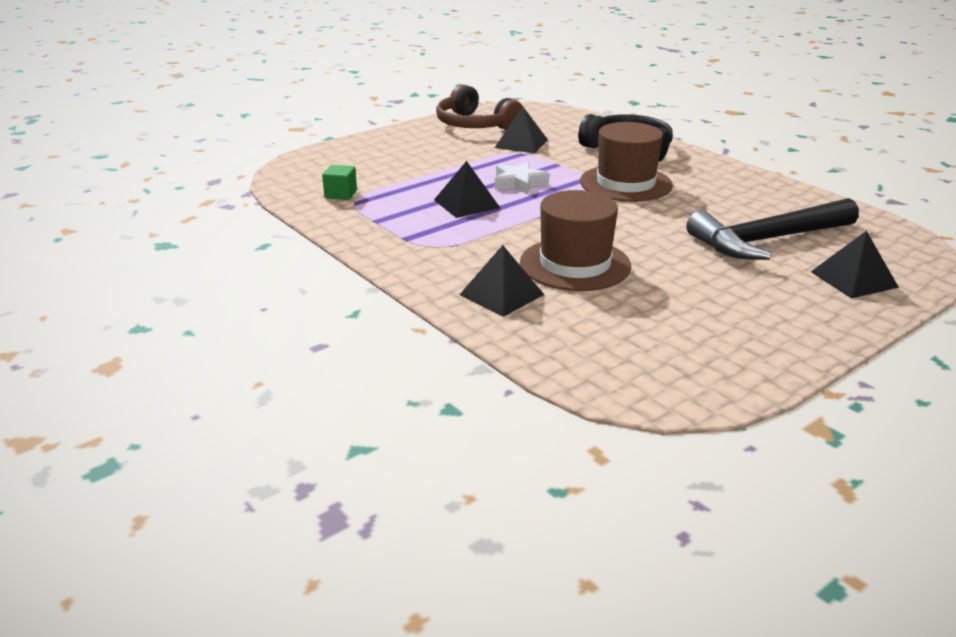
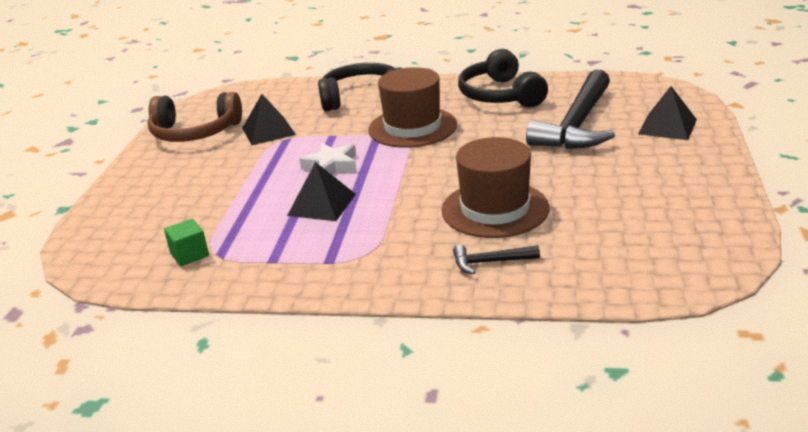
camera: 40 degrees left, 0 degrees up
black pyramid [460,245,545,317] -> black hammer [453,244,540,274]
none -> black headphones [458,49,548,107]

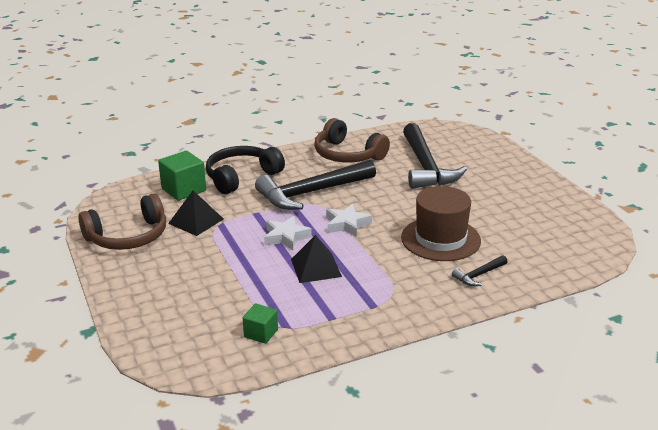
camera: 35 degrees left, 0 degrees up
brown hat [368,67,457,148] -> black hammer [255,160,376,210]
black headphones [458,49,548,107] -> brown headphones [314,118,390,163]
black pyramid [638,86,697,140] -> none
none -> green cube [158,151,206,201]
none -> white star [326,204,372,237]

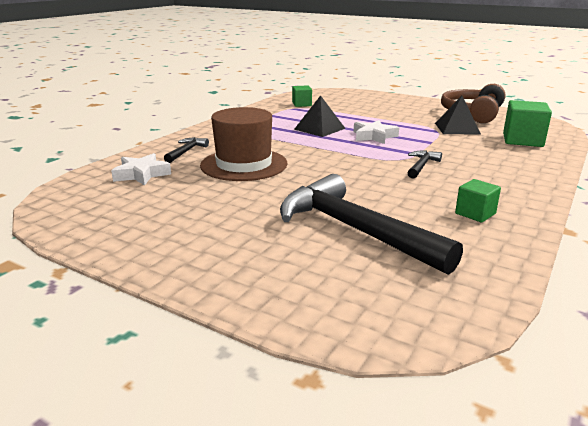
camera: 145 degrees right, 5 degrees down
black headphones [206,146,285,194] -> none
black hammer [255,160,376,210] -> black hammer [408,150,442,179], size x0.43
brown headphones [314,118,390,163] -> green cube [455,179,501,222]
white star [326,204,372,237] -> white star moved to [111,153,171,186]

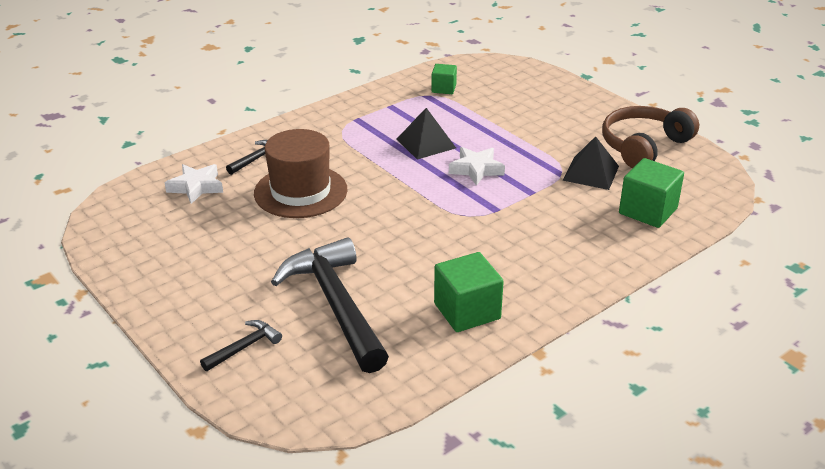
camera: 20 degrees right, 10 degrees up
black hammer [408,150,442,179] -> black hammer moved to [200,320,282,371]
green cube [455,179,501,222] -> green cube [434,252,504,332], size x1.68

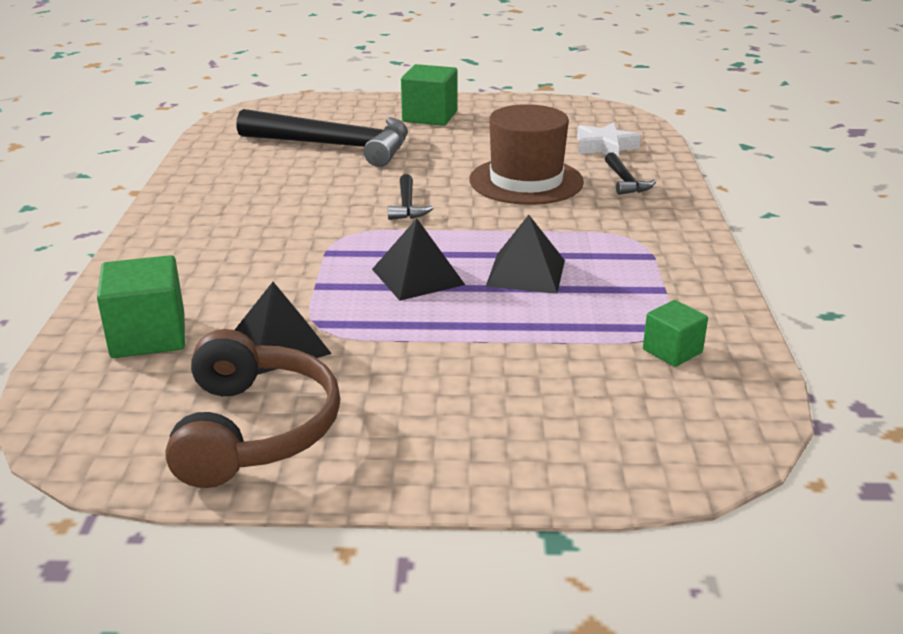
camera: 130 degrees right, 5 degrees down
black hammer [200,320,282,371] -> black hammer moved to [388,174,433,220]
green cube [434,252,504,332] -> green cube moved to [401,64,458,126]
white star [449,147,505,186] -> black pyramid [372,218,465,301]

